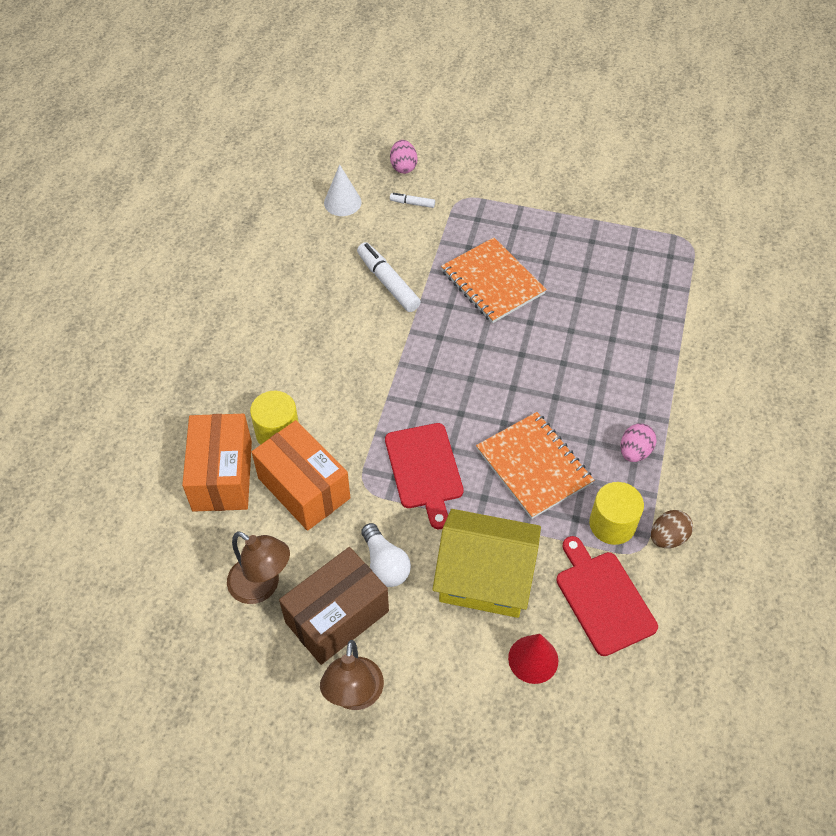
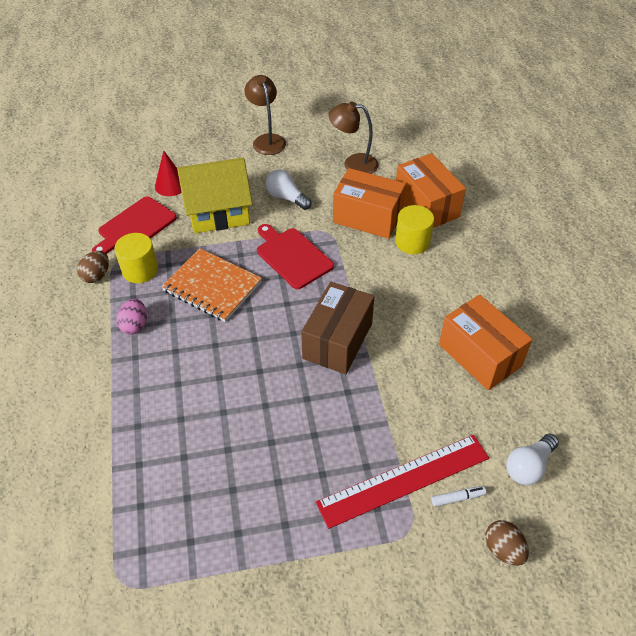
camera: 155 degrees right, 5 degrees down
brown box [279,547,389,665] -> brown box moved to [301,282,374,374]
white cone [324,164,362,216] -> white light bulb [506,433,559,485]
white marker [357,242,421,312] -> none
pink egg [390,140,418,174] -> brown egg [485,520,529,566]
orange notebook [441,237,547,323] -> none
red cutting board [556,536,658,656] -> red cutting board turned 90 degrees clockwise [92,196,177,254]
none -> red ruler [316,435,489,529]
none -> orange box [439,295,532,390]

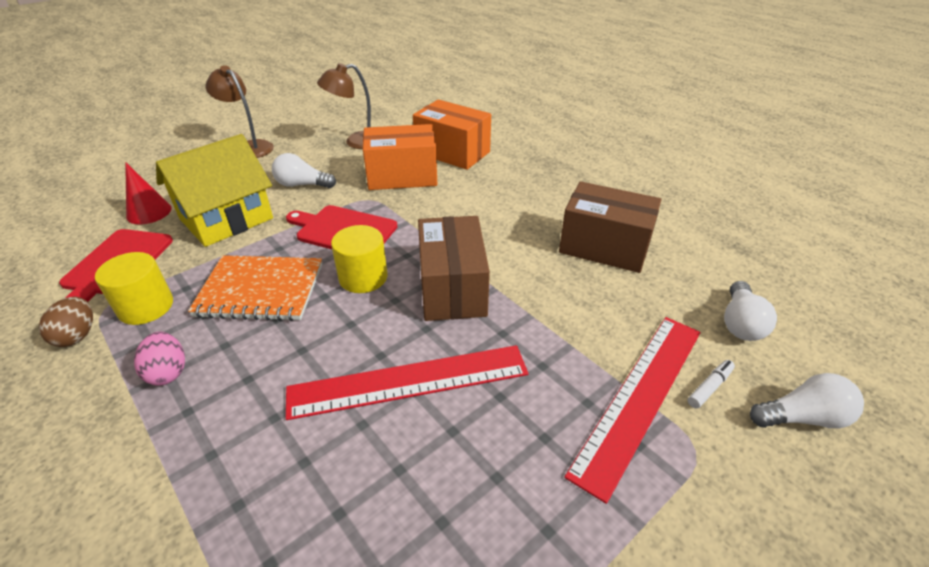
camera: 30 degrees left, 10 degrees down
yellow cylinder [395,205,434,254] -> yellow cylinder moved to [331,225,387,293]
orange box [439,295,532,390] -> brown box [559,181,661,273]
brown egg [485,520,529,566] -> white light bulb [750,373,864,428]
none -> red ruler [286,345,528,420]

